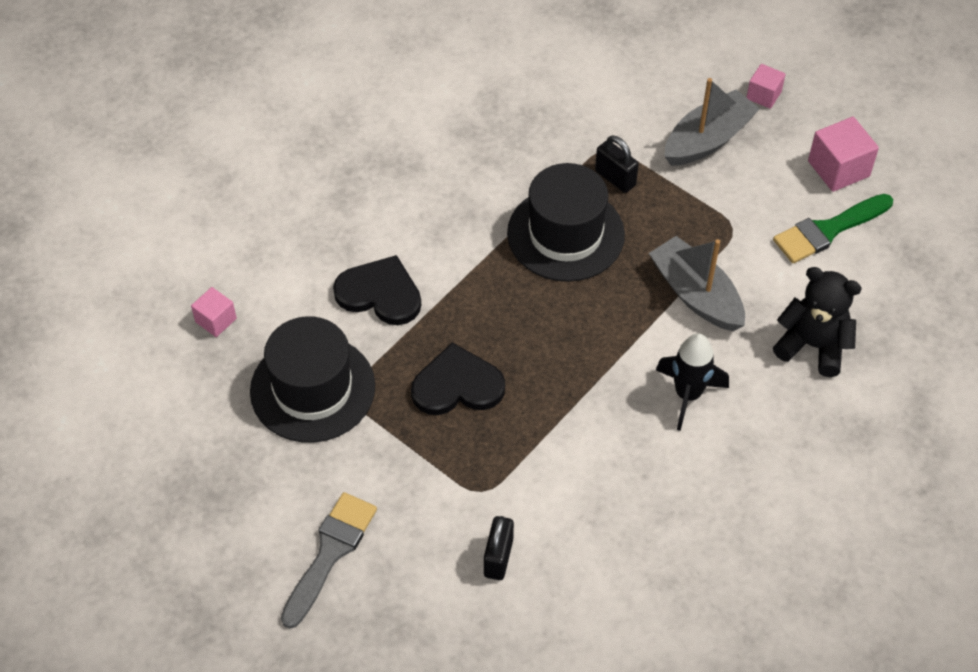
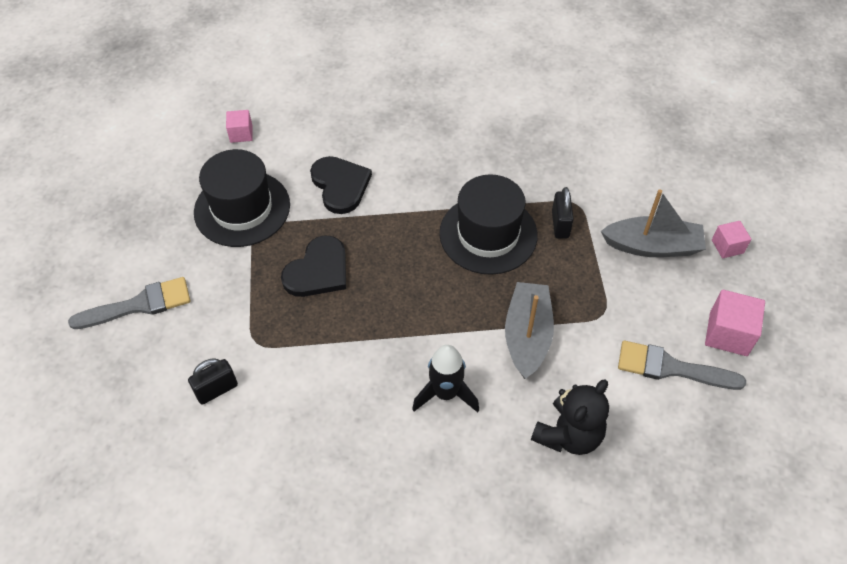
camera: 45 degrees right, 0 degrees up
black heart [411,342,505,415] -> black heart turned 90 degrees clockwise [281,235,346,297]
green brush [773,194,893,263] -> grey brush [618,341,746,390]
black teddy bear [773,267,862,377] -> black teddy bear turned 60 degrees clockwise [531,380,609,455]

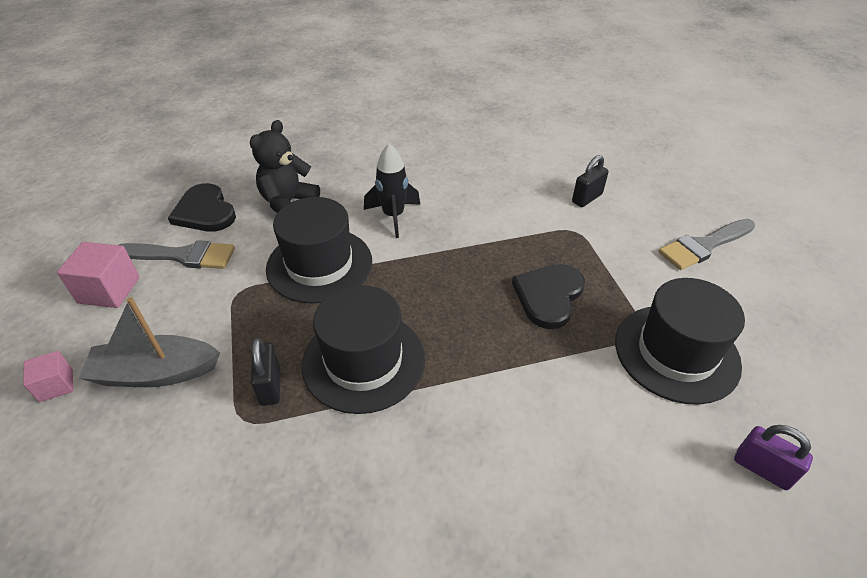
camera: 170 degrees right, 10 degrees down
pink cube [226,110,252,143] -> purple padlock [734,425,813,490]
black heart [310,156,372,214] -> black heart moved to [168,183,236,232]
grey boat [505,282,554,379] -> black hat [266,197,372,303]

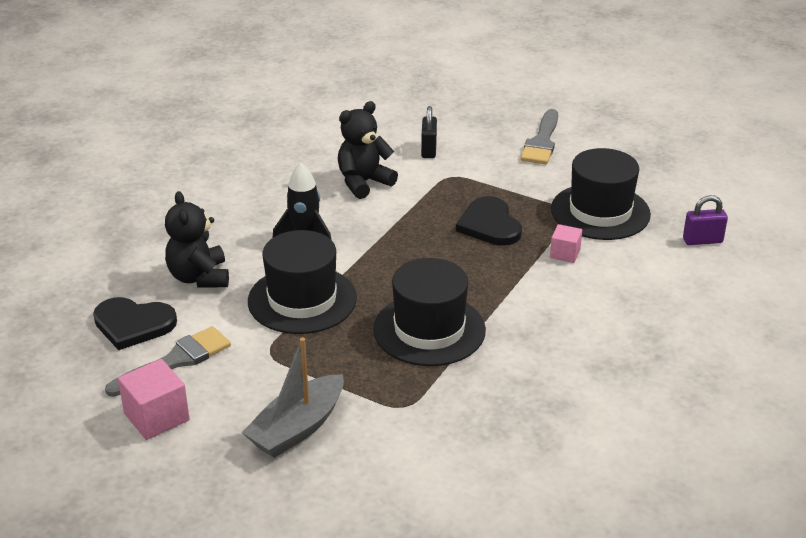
camera: 45 degrees left, 10 degrees down
pink cube [23,351,74,402] -> pink cube moved to [550,224,582,263]
black padlock [251,338,280,406] -> none
none -> black teddy bear [338,101,398,199]

